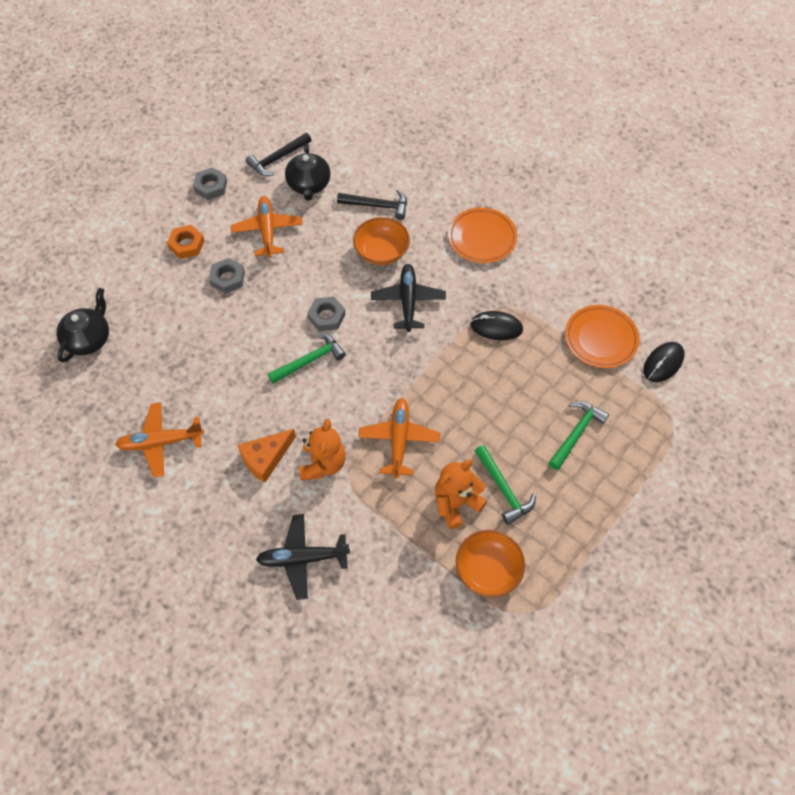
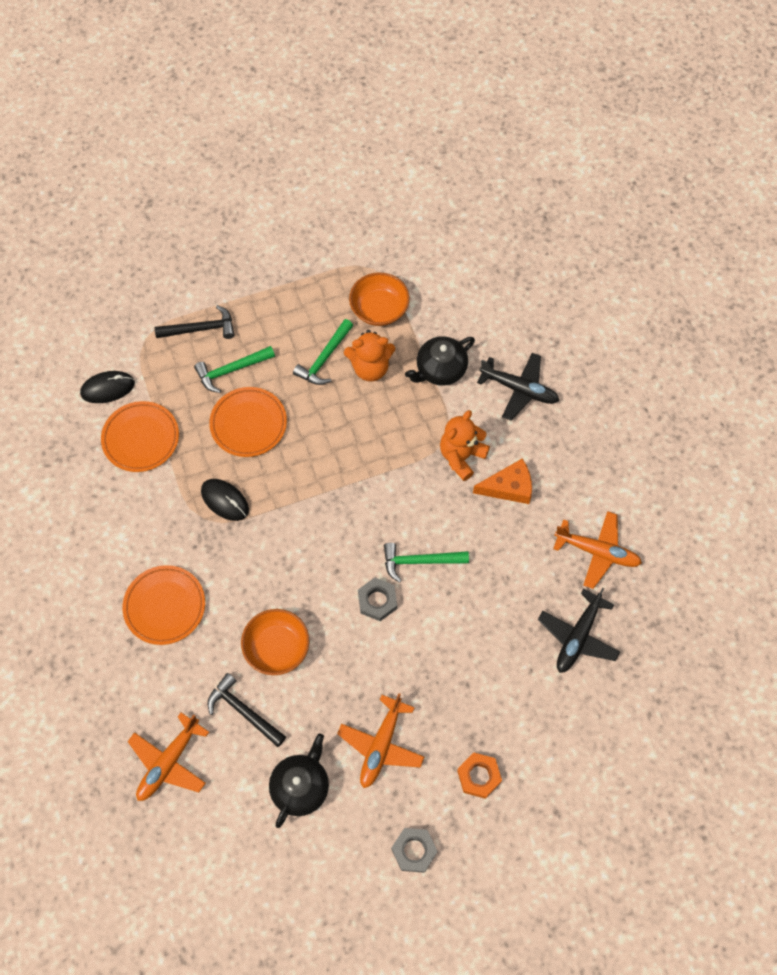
camera: 150 degrees left, 5 degrees up
black teapot [56,288,109,363] -> black teapot moved to [405,336,475,386]
grey nut [209,258,245,294] -> none
black hammer [246,133,311,176] -> black hammer moved to [155,305,235,339]
orange plane [358,398,440,478] -> orange plane moved to [128,712,209,801]
black plane [371,264,446,332] -> black plane moved to [538,588,620,673]
green hammer [475,445,536,525] -> green hammer turned 150 degrees counterclockwise [293,319,354,385]
none -> orange plate [209,387,287,457]

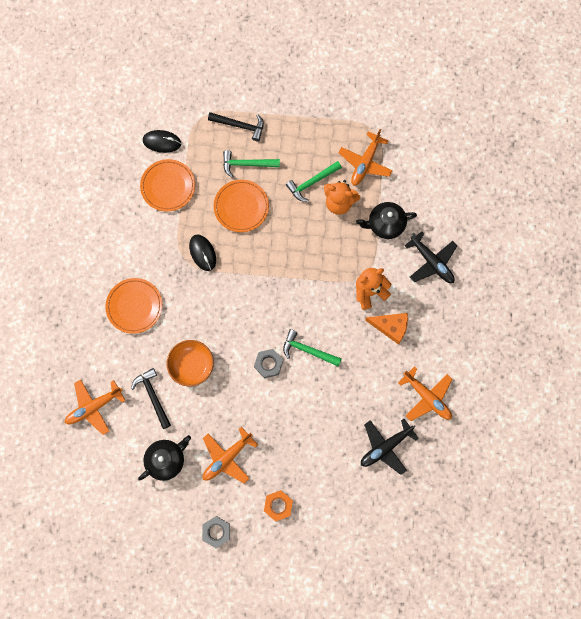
camera: 25 degrees right, 10 degrees up
orange bowl [349,272,410,326] -> orange plane [339,129,393,186]

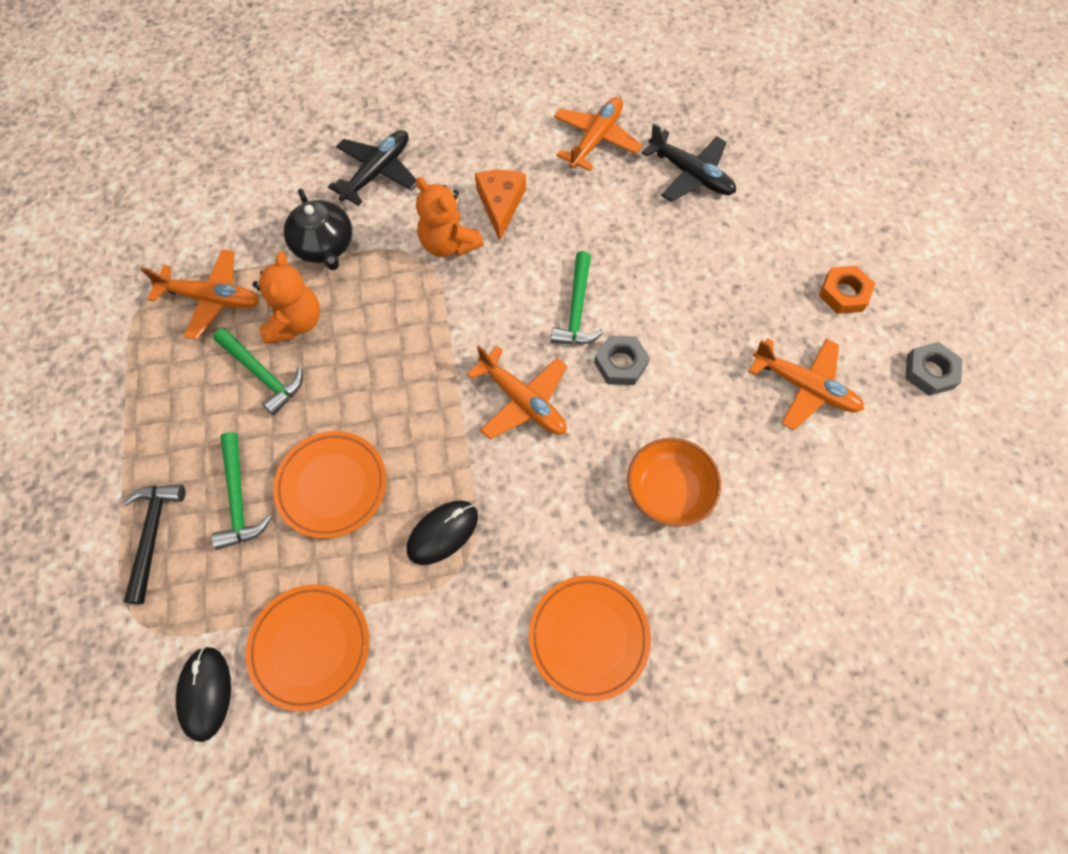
camera: 105 degrees left, 10 degrees down
orange plane [65,380,126,435] -> orange plane moved to [467,345,567,439]
black hammer [131,368,171,429] -> none
black teapot [138,435,191,481] -> none

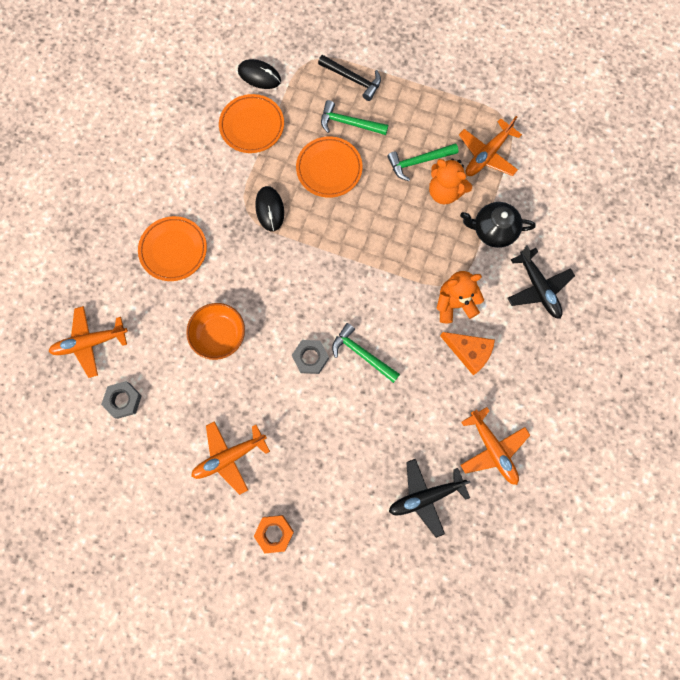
camera: 120 degrees right, 10 degrees up
orange plane [467,345,567,439] -> orange plane moved to [48,306,128,378]
grey nut [905,342,962,396] -> grey nut moved to [101,381,142,419]

